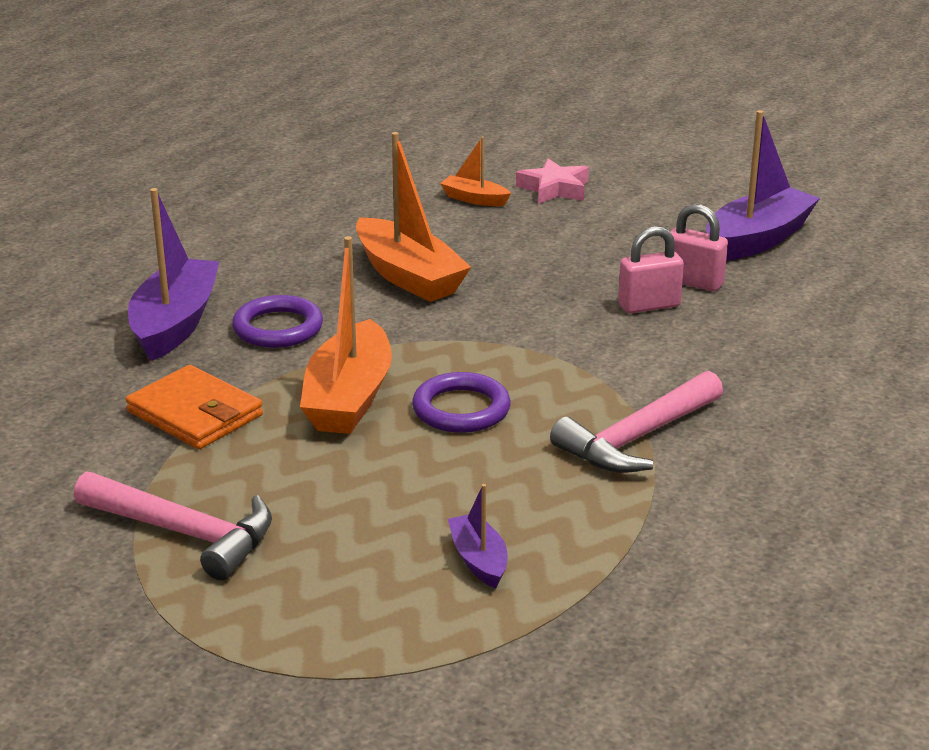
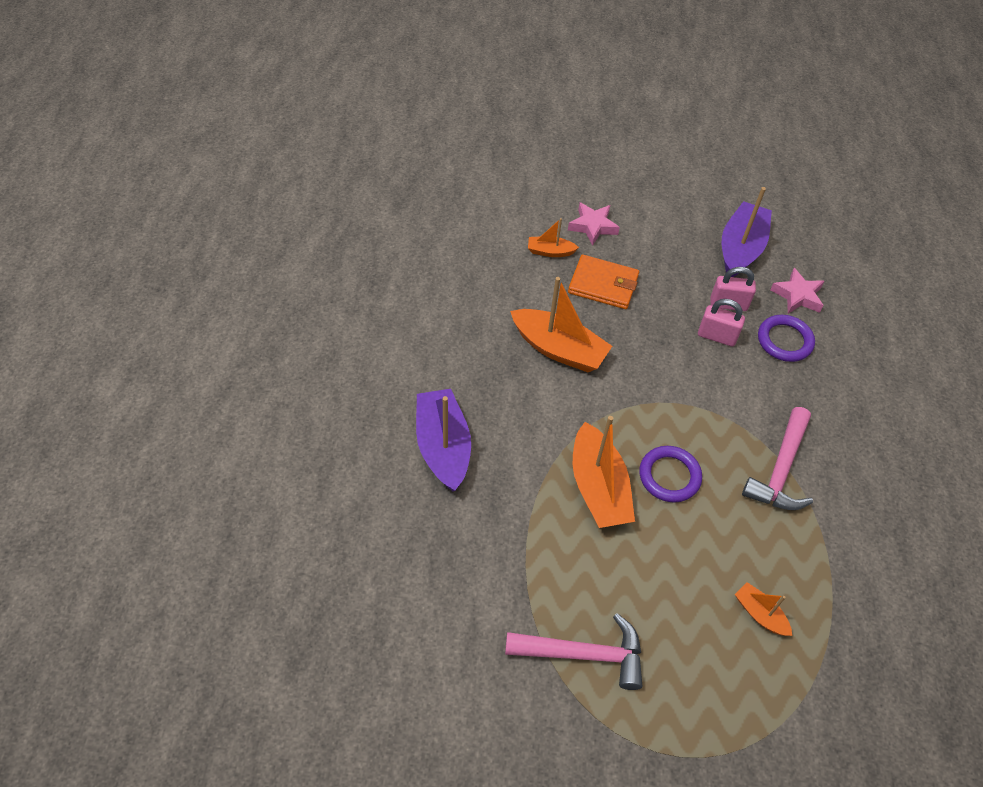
camera: 25 degrees left, 25 degrees up
orange wallet [125,365,263,449] -> orange wallet moved to [568,254,639,309]
purple ring [232,295,323,348] -> purple ring moved to [758,315,815,362]
purple boat [448,484,507,588] -> orange boat [735,582,792,636]
pink padlock [618,226,684,314] -> pink padlock turned 60 degrees clockwise [698,299,745,346]
none -> pink star [770,268,824,314]

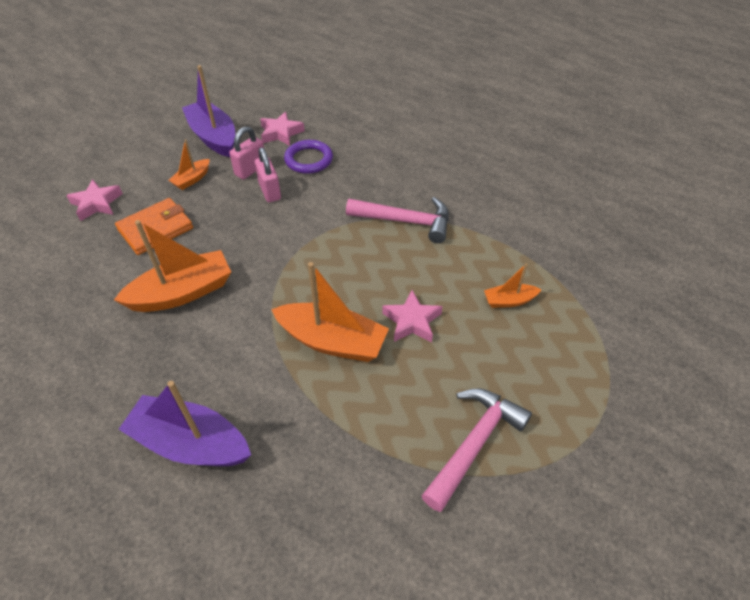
camera: 55 degrees left, 5 degrees down
orange boat [528,218,579,257] -> orange boat moved to [169,139,209,190]
purple ring [639,446,702,502] -> none
pink padlock [698,299,745,346] -> pink padlock turned 75 degrees counterclockwise [255,147,281,202]
pink hammer [742,407,813,510] -> pink hammer turned 45 degrees counterclockwise [346,197,449,243]
none -> pink star [382,290,443,342]

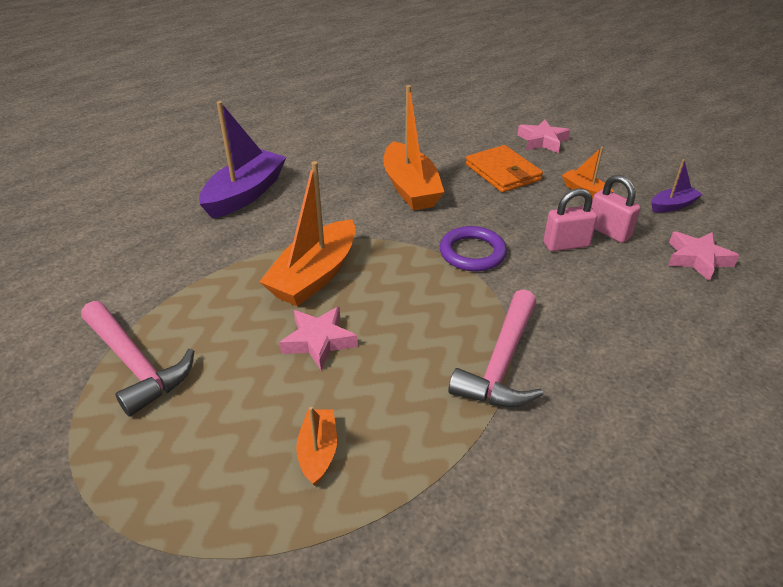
camera: 100 degrees right, 10 degrees down
purple boat [182,65,235,157] -> purple boat [651,159,703,212], size x0.51
purple ring [284,140,333,174] -> purple ring moved to [440,226,507,271]

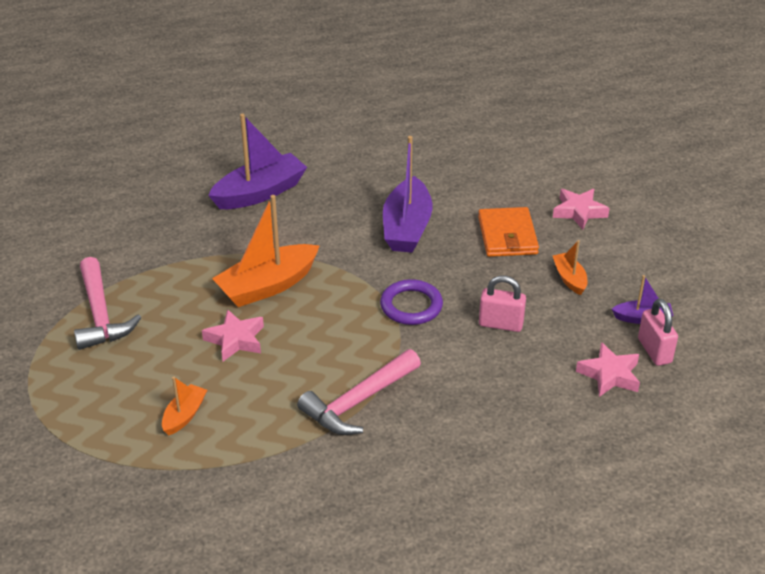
camera: 25 degrees right, 0 degrees up
orange boat [384,85,445,210] -> purple boat [383,136,433,253]
pink padlock [591,175,640,243] -> pink padlock moved to [638,299,678,366]

